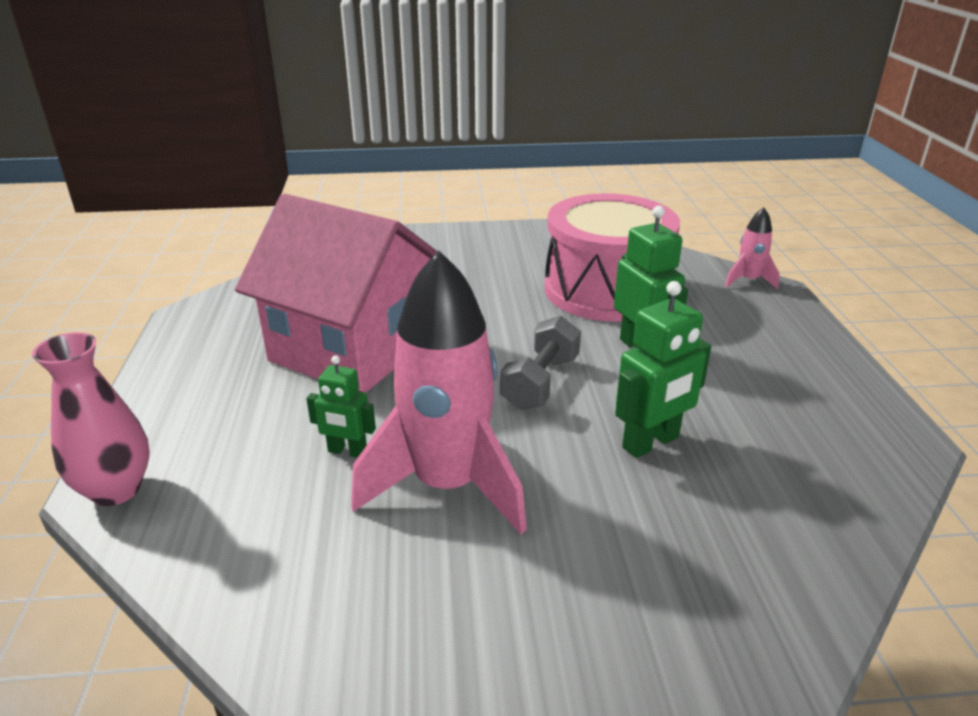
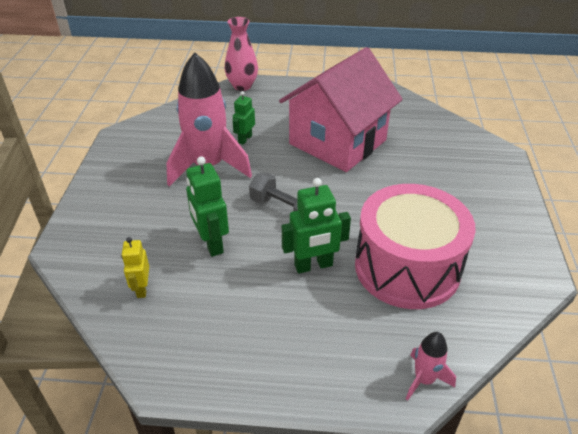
camera: 100 degrees right, 10 degrees up
none -> yellow robot [122,237,149,298]

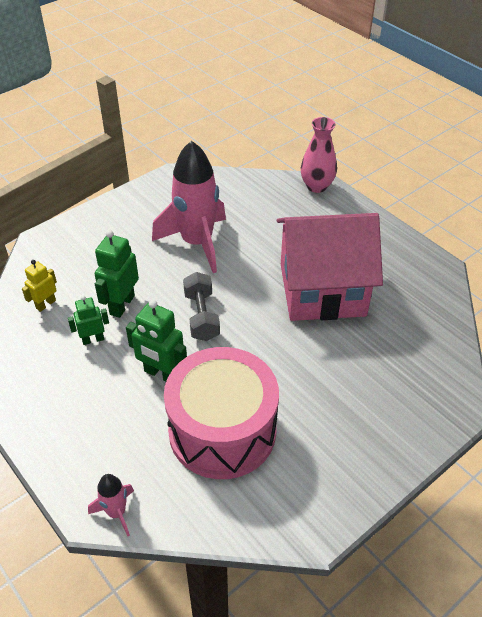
camera: 45 degrees right, 5 degrees up
green robot [233,91,255,145] -> green robot moved to [68,295,109,345]

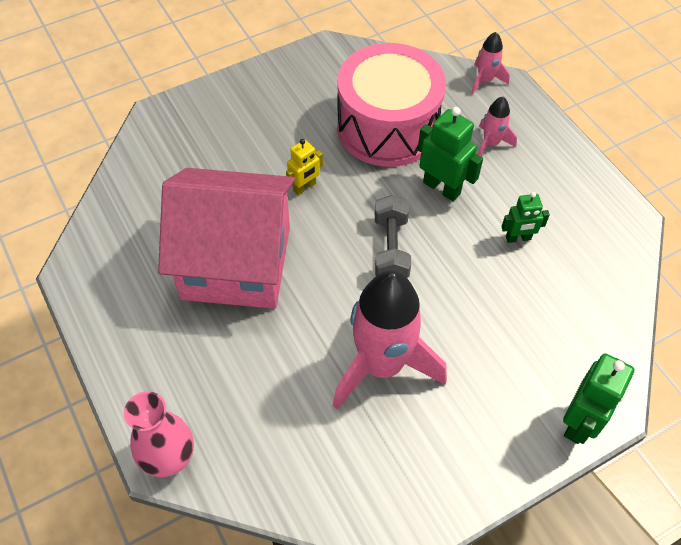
camera: 170 degrees left, 10 degrees up
yellow robot [22,260,57,312] -> yellow robot moved to [286,139,323,195]
green robot [95,230,139,318] -> green robot moved to [563,353,634,444]
none -> pink rocket [478,97,517,156]

